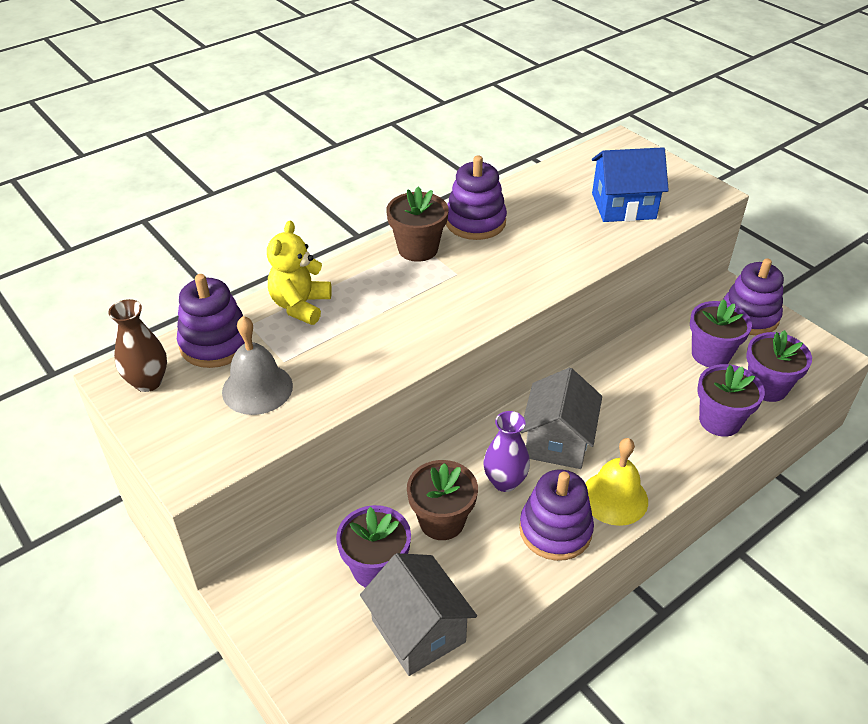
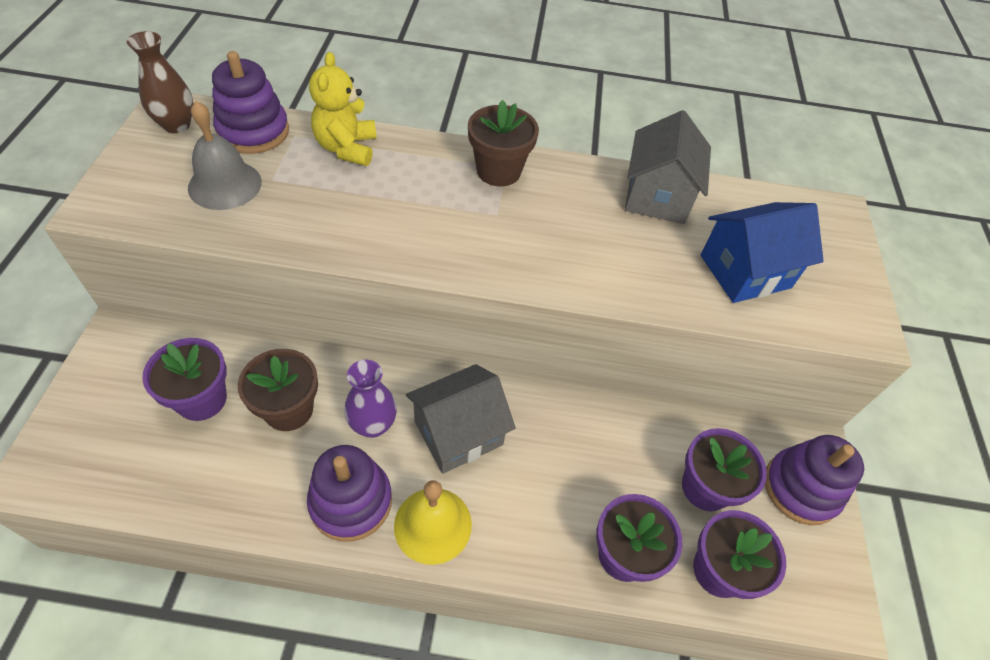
camera: 40 degrees right, 10 degrees up
yellow teddy bear [267,221,332,325] -> yellow teddy bear turned 60 degrees counterclockwise [309,52,377,166]
grey house [360,553,477,676] -> grey house moved to [625,110,711,224]
purple stacking toy [446,156,507,240] -> none
blue house [592,147,669,222] -> blue house turned 60 degrees counterclockwise [700,202,824,303]

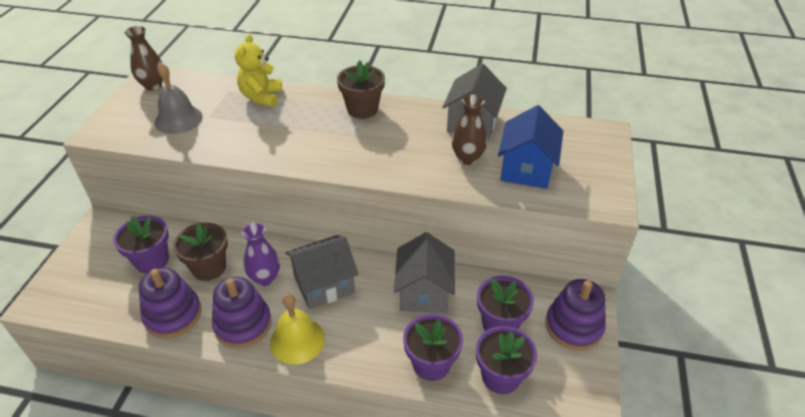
camera: 10 degrees right, 10 degrees down
purple stacking toy [212,51,289,154] -> purple stacking toy moved to [139,268,202,338]
blue house [700,202,824,303] -> blue house turned 60 degrees counterclockwise [498,105,563,189]
none -> grey house [394,232,455,313]
none -> brown vase [451,94,487,165]

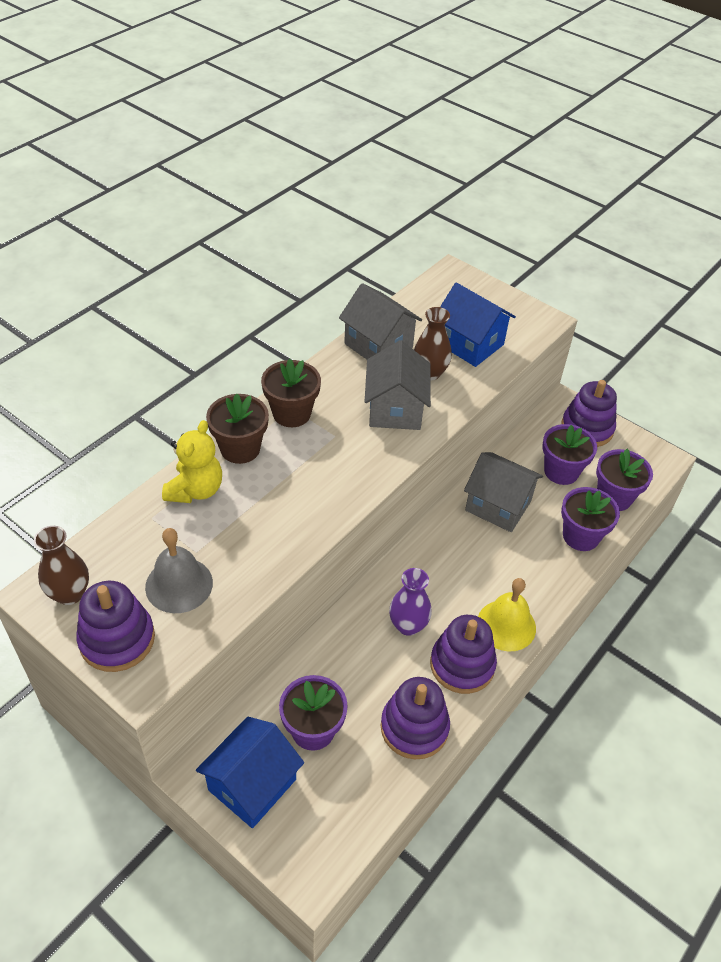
camera: 65 degrees left, 5 degrees up
brown flower pot [173,223,228,281] -> brown flower pot moved to [206,394,269,464]
yellow teddy bear [235,34,282,107] -> yellow teddy bear turned 105 degrees counterclockwise [162,420,222,503]
grey house [286,235,358,309] -> grey house moved to [365,340,431,430]
none -> purple stacking toy [76,581,155,672]
none -> blue house [196,717,304,828]

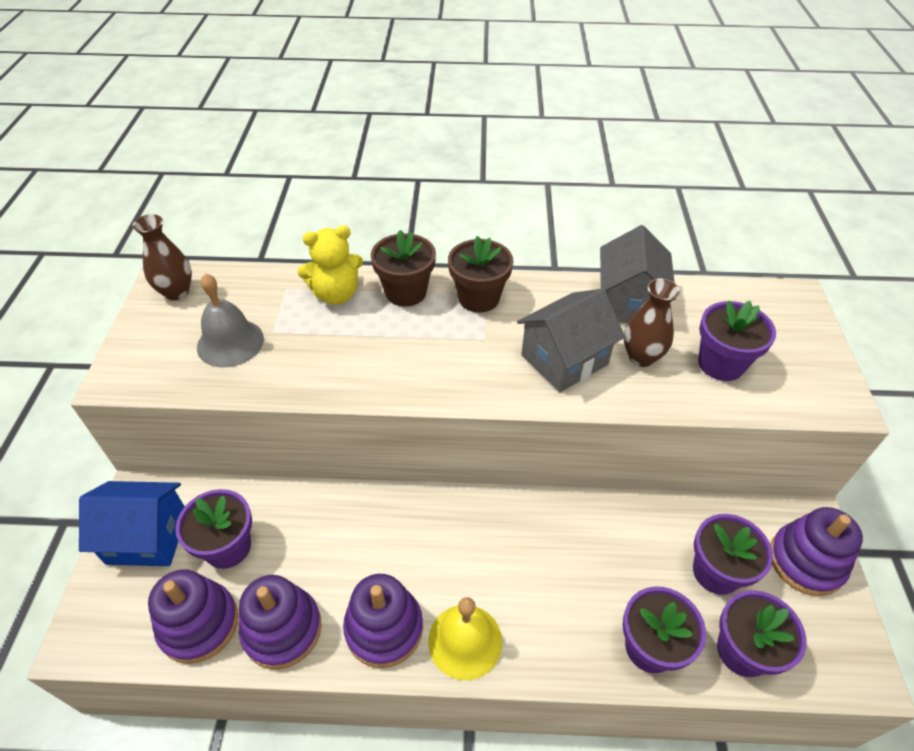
camera: 55 degrees right, 0 degrees up
purple stacking toy [76,581,155,672] -> purple stacking toy moved to [148,569,238,664]
purple vase [389,568,432,636] -> none
blue house [440,283,516,367] -> purple flower pot [698,301,776,381]
grey house [464,452,543,532] -> none

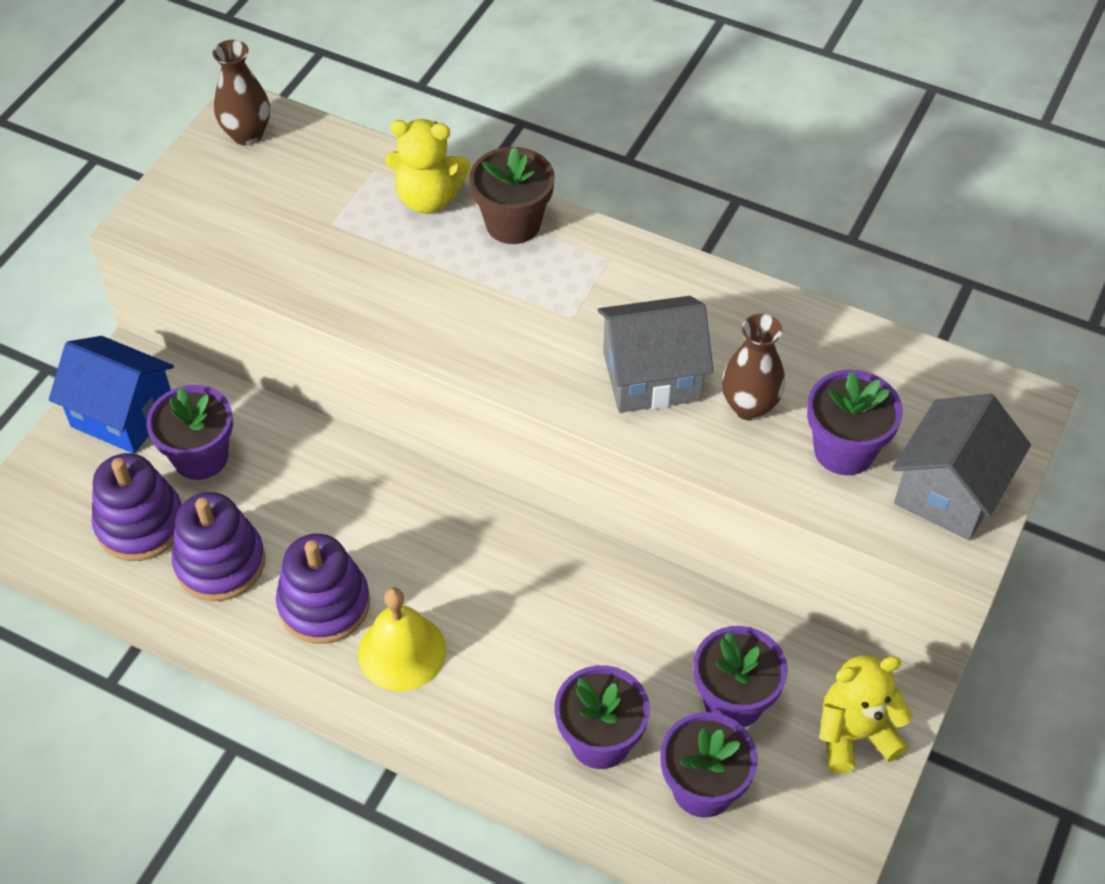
camera: 25 degrees right, 5 degrees up
grey bell [197,273,264,367] -> none
brown flower pot [448,236,513,313] -> none
grey house [600,225,676,323] -> grey house moved to [892,394,1031,541]
purple stacking toy [770,507,863,596] -> yellow teddy bear [819,655,913,773]

